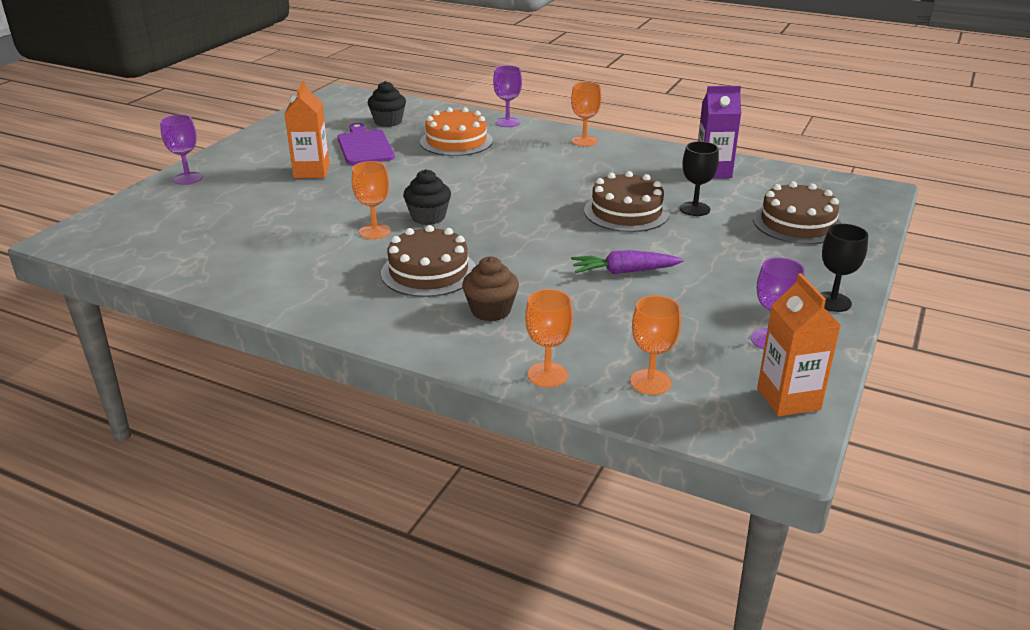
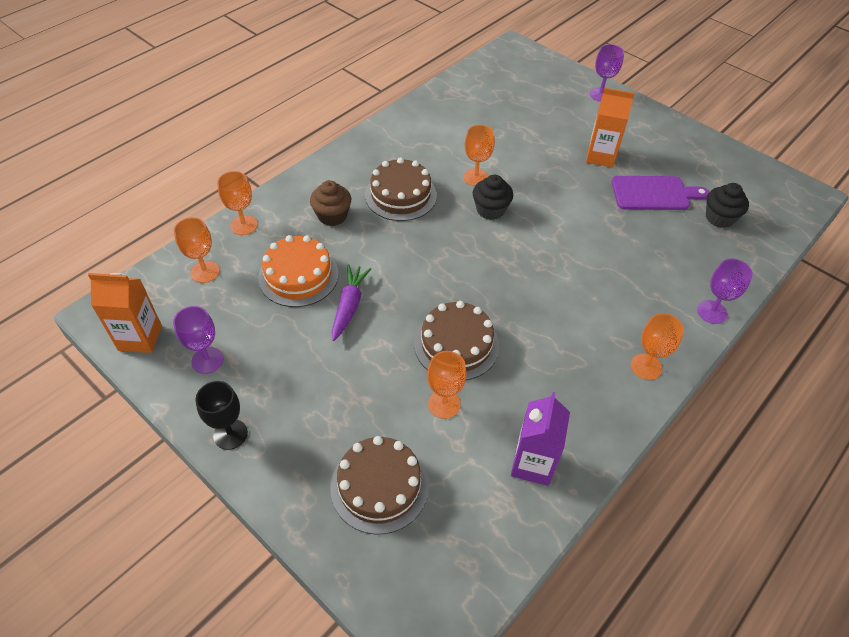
camera: 105 degrees right, 20 degrees up
orange cake [420,107,493,156] -> orange cake moved to [258,235,339,307]
black goblet [680,141,719,216] -> orange goblet [427,351,467,419]

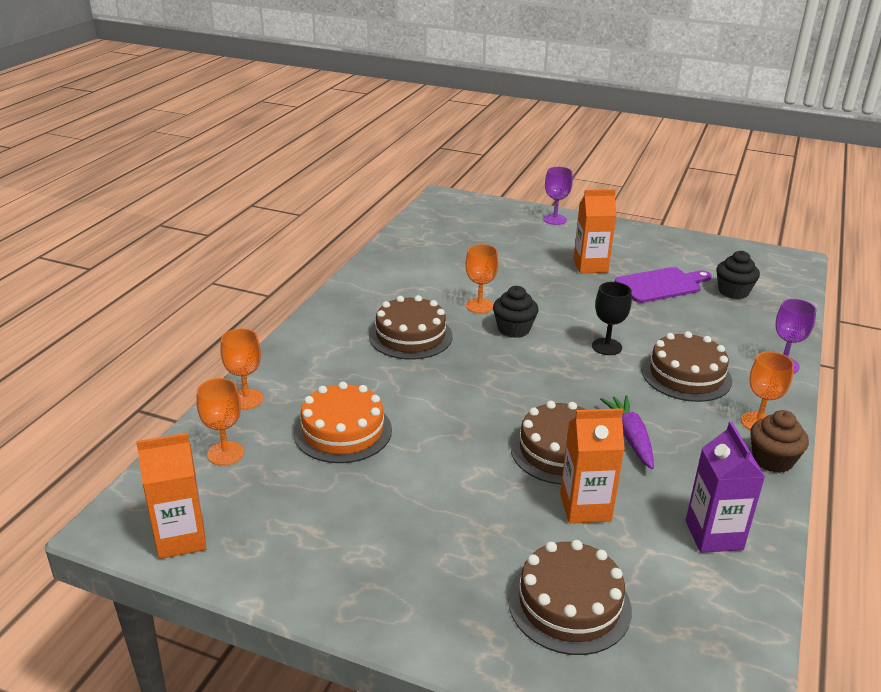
camera: 20 degrees left, 20 degrees down
purple goblet [173,306,224,374] -> none
black goblet [195,381,248,450] -> black goblet moved to [592,282,632,355]
brown cupcake [310,180,351,226] -> brown cupcake moved to [750,410,809,473]
purple carrot [332,264,371,341] -> purple carrot moved to [600,395,654,469]
orange goblet [427,351,467,419] -> orange carton [560,408,625,524]
none -> brown cake [642,331,732,402]

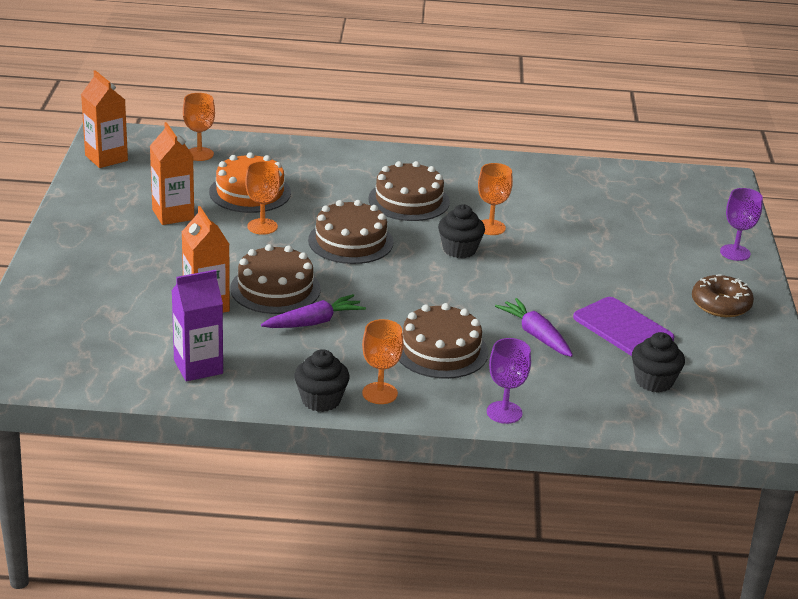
camera: 70 degrees right, 0 degrees up
orange goblet [220,328,263,410] -> orange goblet moved to [245,161,280,235]
brown cake [508,540,632,655] -> brown cake moved to [308,200,394,264]
orange carton [573,189,617,273] -> orange carton moved to [150,122,194,225]
black goblet [592,282,632,355] -> none
brown cupcake [750,410,809,473] -> black cupcake [294,349,350,412]
none -> purple carrot [495,298,573,357]
none -> brown donut [692,274,754,317]

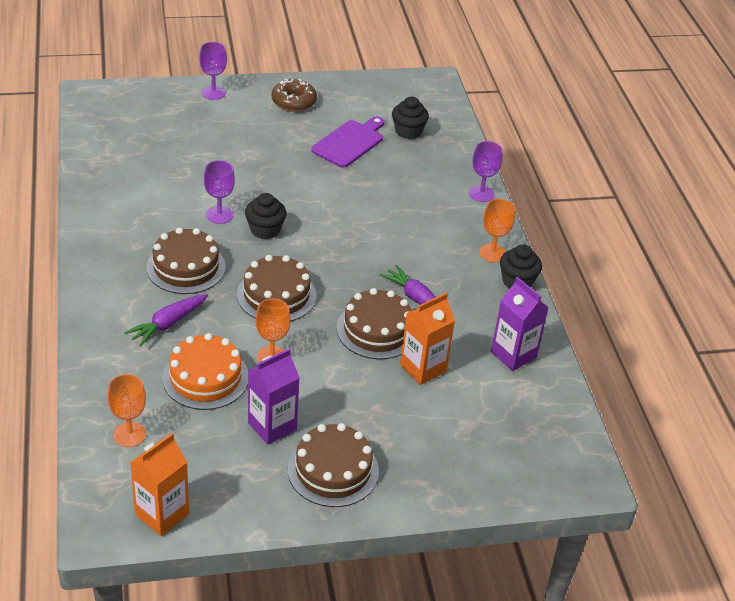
camera: 105 degrees left, 10 degrees up
orange carton [150,122,194,225] -> purple carton [248,349,300,445]
brown cake [399,303,488,379] -> brown cake moved to [288,423,379,507]
orange goblet [478,163,513,235] -> purple goblet [204,160,235,224]
purple carrot [495,298,573,357] -> purple carrot moved to [124,294,208,346]

